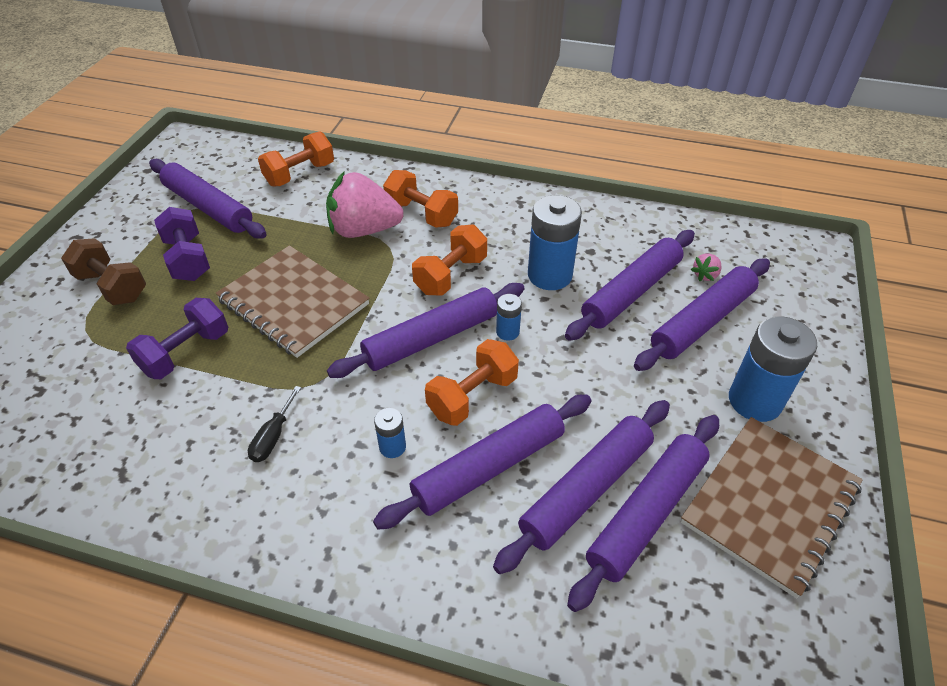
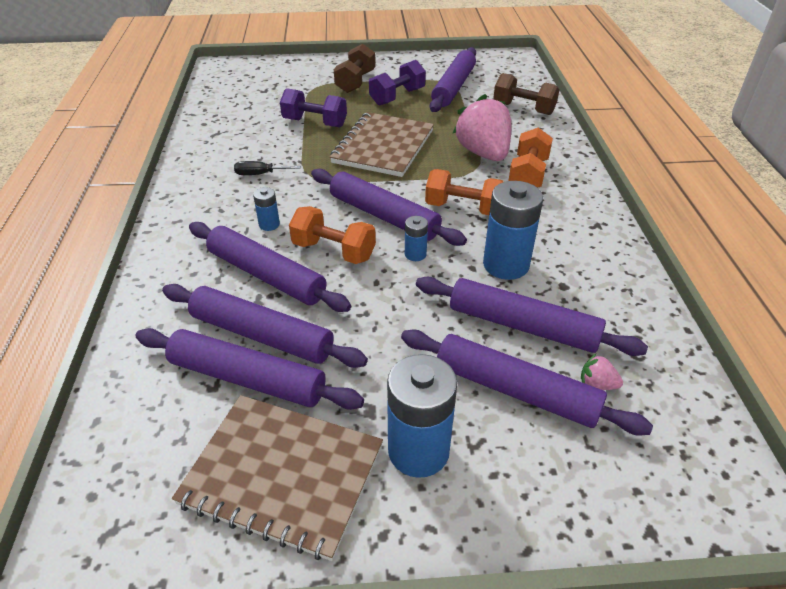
camera: 70 degrees right, 5 degrees down
orange dumbbell [258,131,334,187] -> brown dumbbell [493,73,560,115]

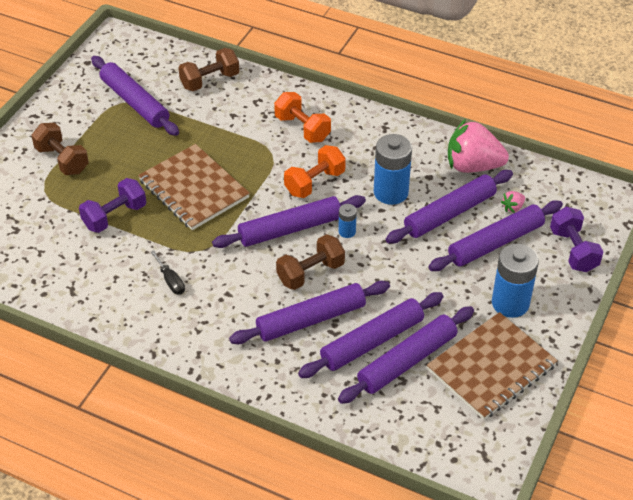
camera: 60 degrees left, 5 degrees up
black screwdriver [234,161,301,175] -> black screwdriver turned 60 degrees counterclockwise [151,250,185,295]
blue battery [253,187,280,231] -> none
orange dumbbell [289,206,376,264] -> brown dumbbell [276,234,345,290]
purple dumbbell [369,60,426,106] -> purple dumbbell moved to [550,207,604,272]
pink strawberry [452,94,511,161] -> pink strawberry moved to [448,119,509,173]

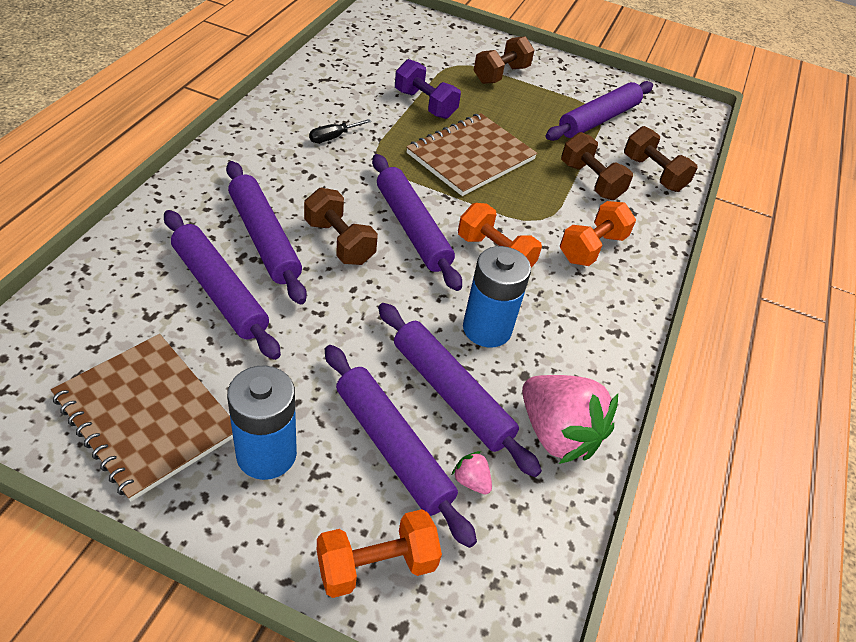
camera: 80 degrees right, 0 degrees up
blue battery [338,204,357,238] -> none
purple rolling pin [338,306,474,404] -> none
pink strawberry [448,119,509,173] -> pink strawberry turned 135 degrees clockwise [522,375,618,464]
purple dumbbell [550,207,604,272] -> orange dumbbell [317,509,442,598]
none -> brown dumbbell [561,132,633,200]

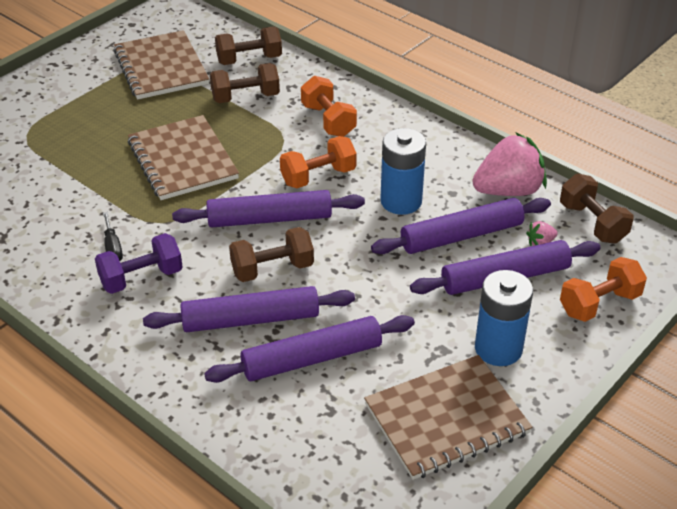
camera: 65 degrees left, 5 degrees down
orange dumbbell [317,509,442,598] -> orange dumbbell turned 60 degrees clockwise [560,257,647,322]
purple dumbbell [395,59,461,119] -> purple dumbbell moved to [95,233,183,294]
brown dumbbell [474,36,534,84] -> brown dumbbell moved to [560,174,634,244]
purple rolling pin [546,81,653,141] -> brown notebook [113,30,209,100]

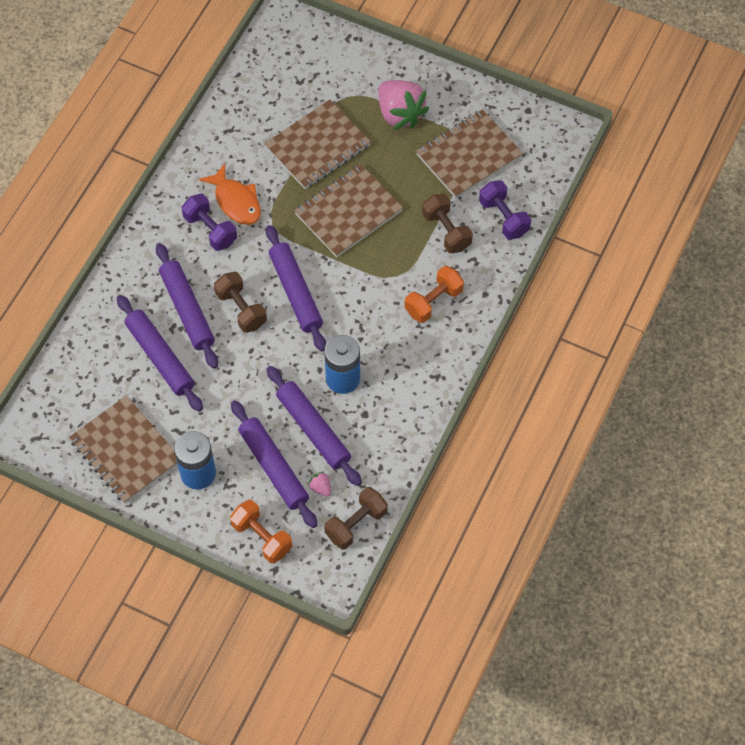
camera: 75 degrees right, 20 degrees up
black screwdriver [103,212,123,261] -> orange fish [199,163,261,225]
brown dumbbell [215,27,282,65] -> purple dumbbell [479,180,531,240]
orange dumbbell [280,136,357,188] -> none
pink strawberry [472,132,547,196] -> pink strawberry moved to [378,80,429,130]
none -> brown notebook [264,100,371,189]

